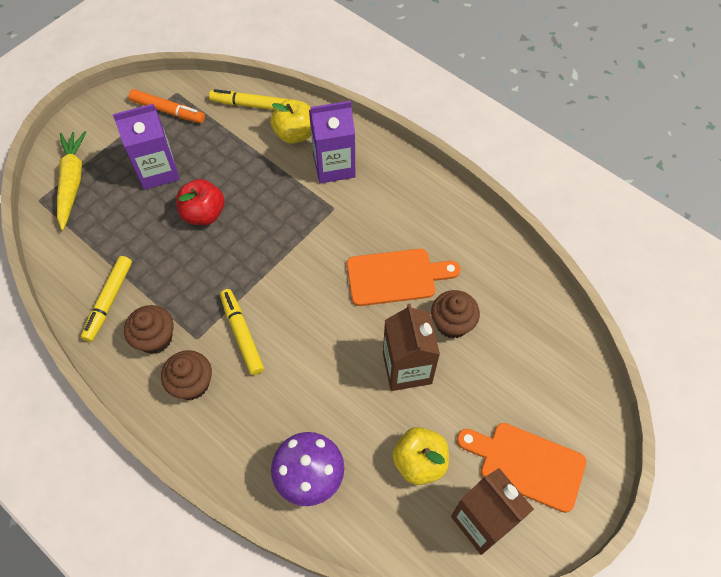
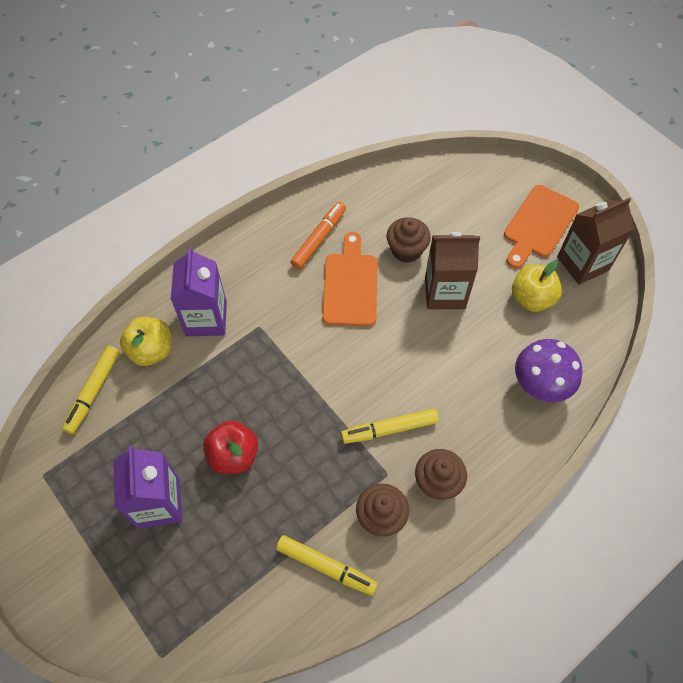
camera: 80 degrees left, 0 degrees up
yellow carrot [57,131,86,230] -> none
orange marker [129,89,205,123] -> orange marker moved to [290,202,346,270]

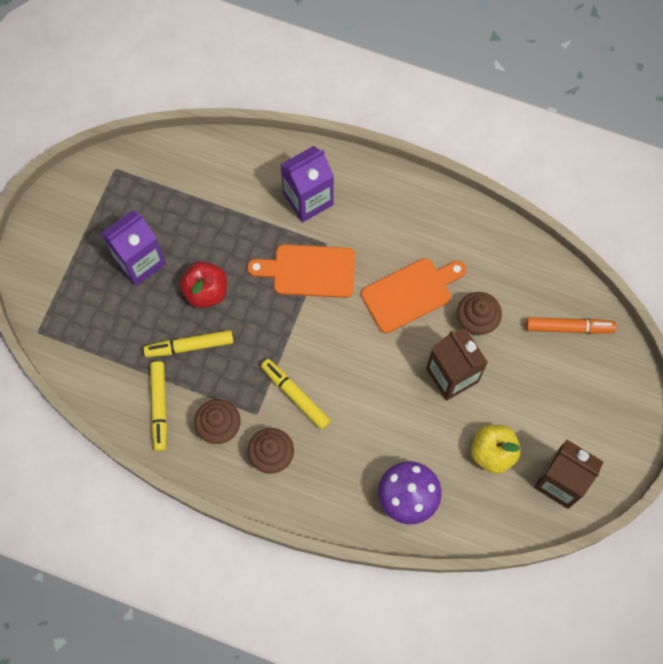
camera: 60 degrees right, 10 degrees up
yellow marker [62,346,120,434] -> yellow marker moved to [143,330,234,357]
yellow apple [120,317,172,366] -> none
orange marker [290,202,346,270] -> orange marker moved to [526,317,617,334]
orange cutting board [504,185,579,268] -> orange cutting board moved to [247,244,355,298]

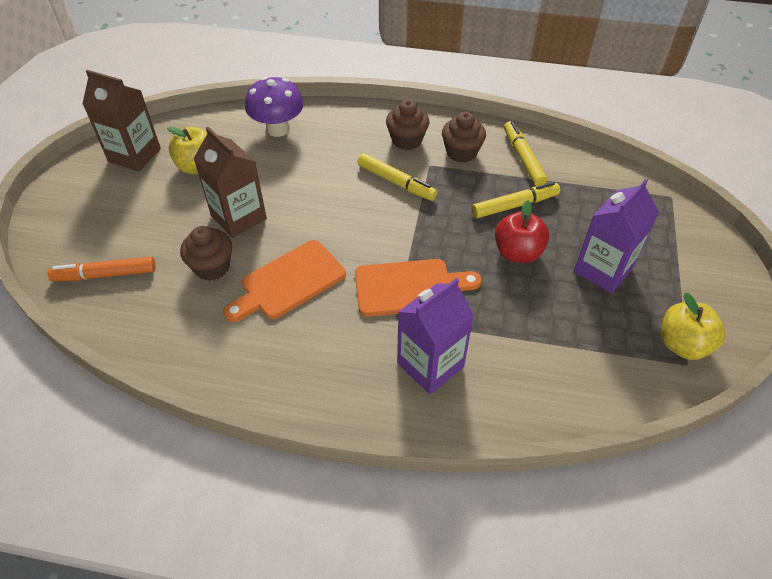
camera: 170 degrees right, 20 degrees down
none -> yellow apple [660,293,725,360]

